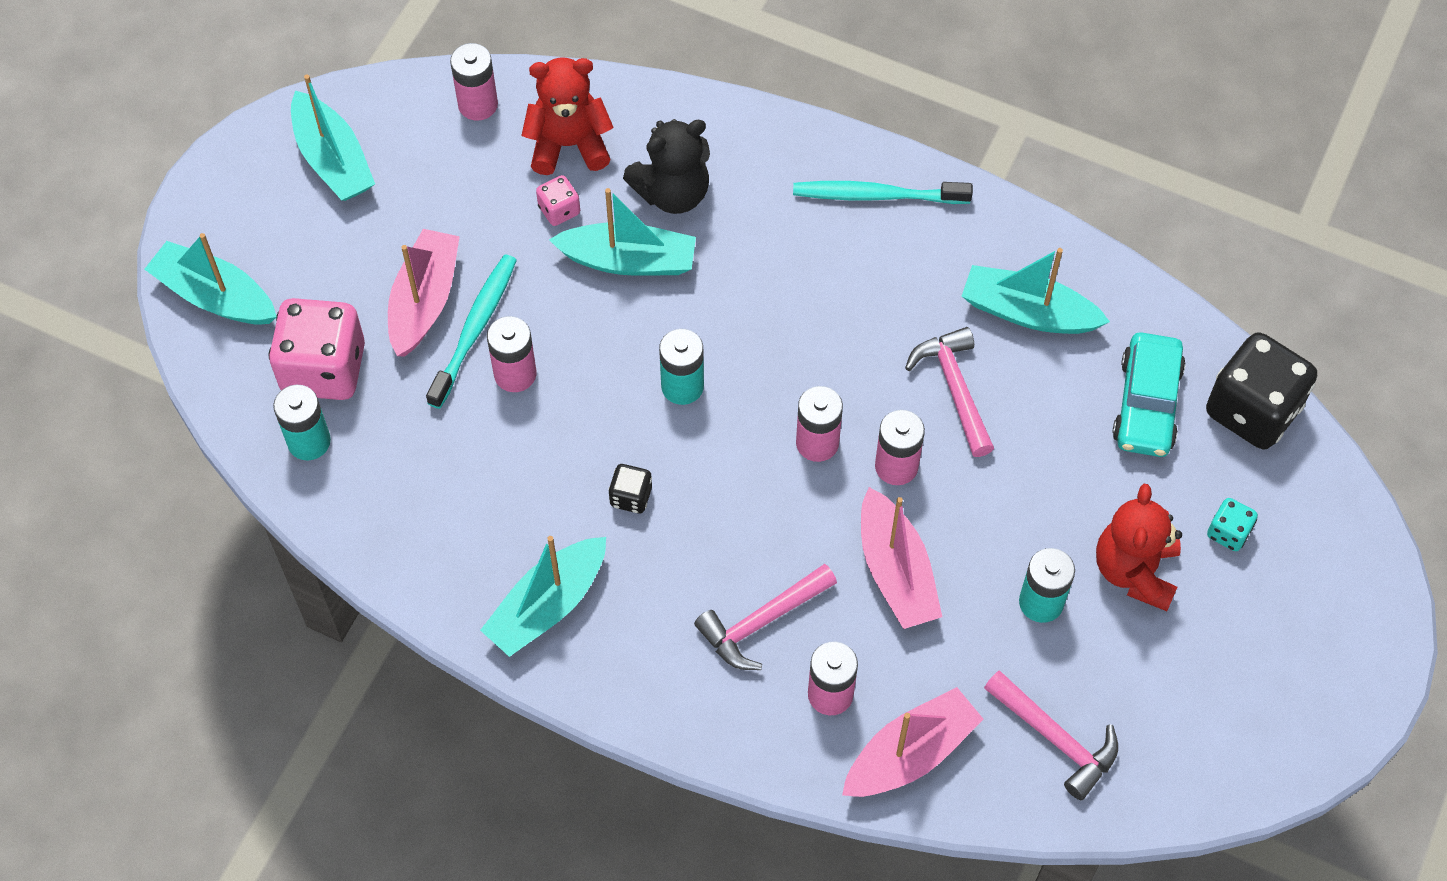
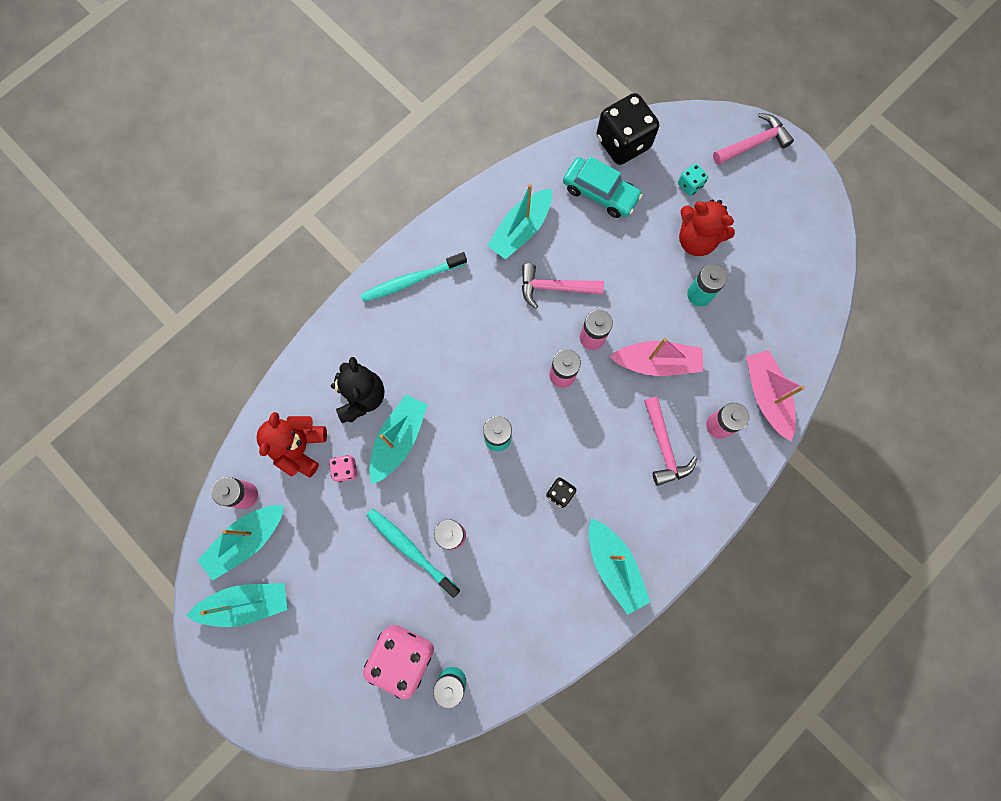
camera: 70 degrees left, 15 degrees up
turquoise boat [144,233,276,324] -> turquoise boat moved to [197,505,284,581]
pink boat [388,229,460,357] -> none
turquoise toothbrush [793,181,973,204] -> turquoise toothbrush turned 45 degrees clockwise [360,252,467,302]
pink hammer [984,670,1118,800] -> pink hammer moved to [713,113,794,165]

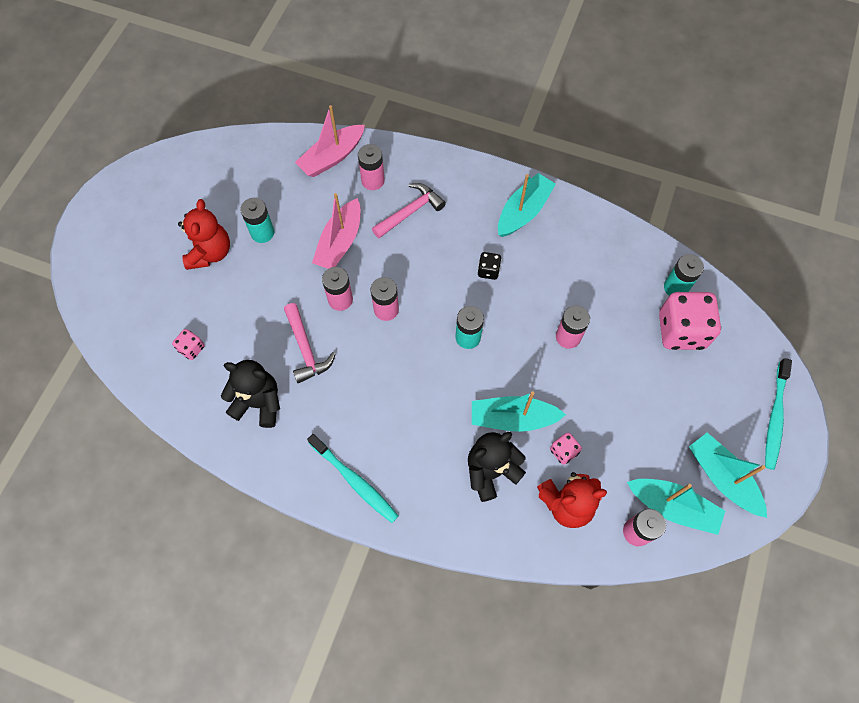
camera: 115 degrees left, 10 degrees down
turquoise toothbrush [366,509,460,598] -> turquoise toothbrush moved to [765,358,792,470]
turquoise boat [487,184,552,259] -> black teddy bear [221,360,280,428]
turquoise car [563,156,643,218] -> pink dice [172,329,204,360]
black dice [596,93,659,165] -> none
pink boat [610,338,703,376] -> pink boat turned 135 degrees counterclockwise [312,193,361,269]
turquoise dice [678,164,708,196] -> none
pink hammer [713,113,794,165] -> none

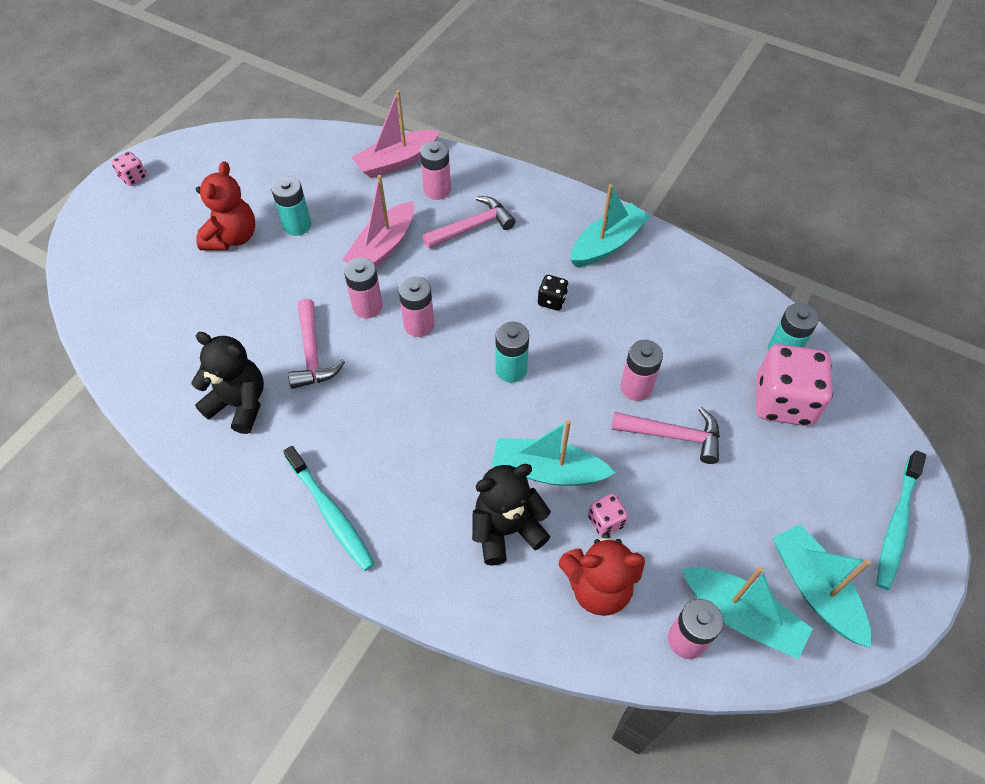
camera: 10 degrees right, 10 degrees down
pink dice [172,329,204,360] -> pink dice moved to [112,151,147,186]
none -> pink hammer [612,407,720,464]

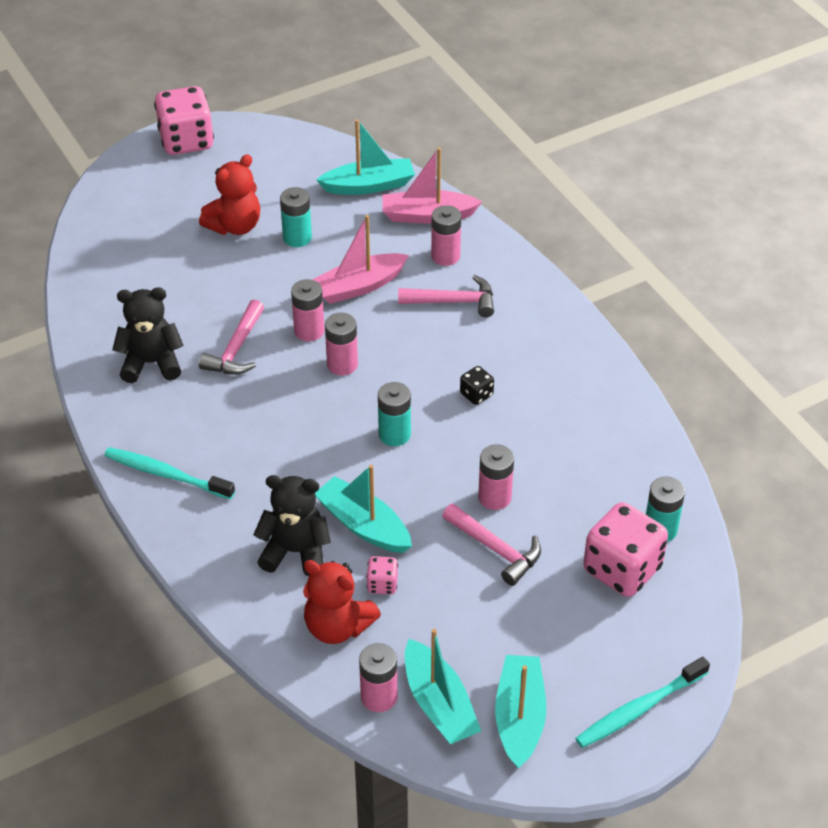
camera: 30 degrees right, 10 degrees down
pink dice [112,151,147,186] -> pink dice [154,86,214,155], size x2.18
black teddy bear [191,332,264,434] -> black teddy bear turned 60 degrees counterclockwise [112,287,184,383]
turquoise toothbrush [283,446,375,571] -> turquoise toothbrush turned 120 degrees clockwise [104,447,235,500]
turquoise boat [570,184,650,267] -> turquoise boat moved to [316,119,415,195]

